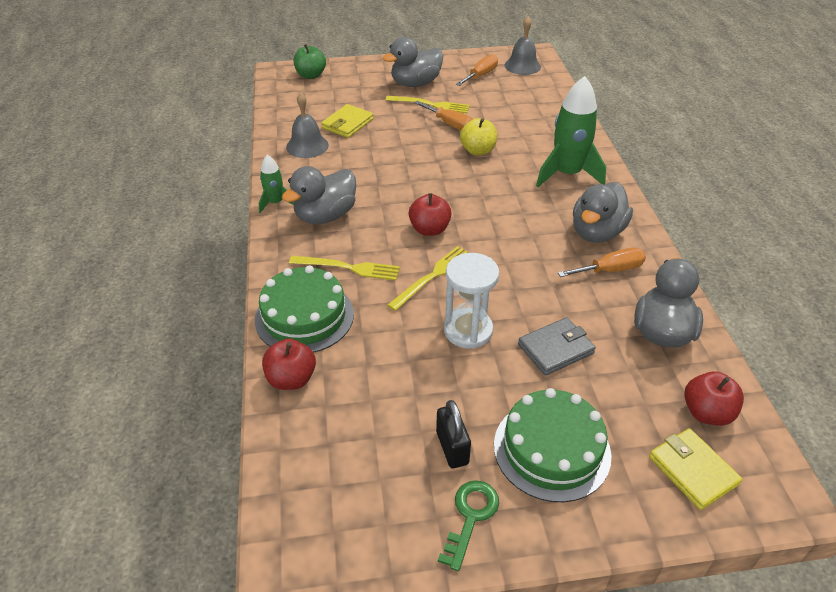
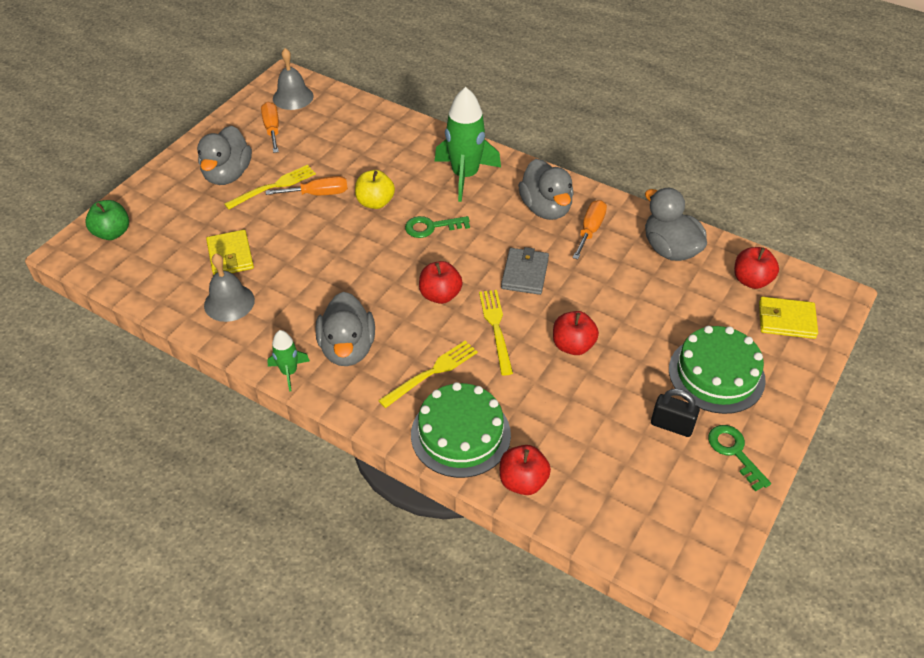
camera: 50 degrees left, 5 degrees up
white hourglass [444,253,500,349] -> red apple [553,311,599,355]
grey wallet [518,317,596,376] -> grey wallet moved to [501,247,549,295]
none -> green key [405,216,470,238]

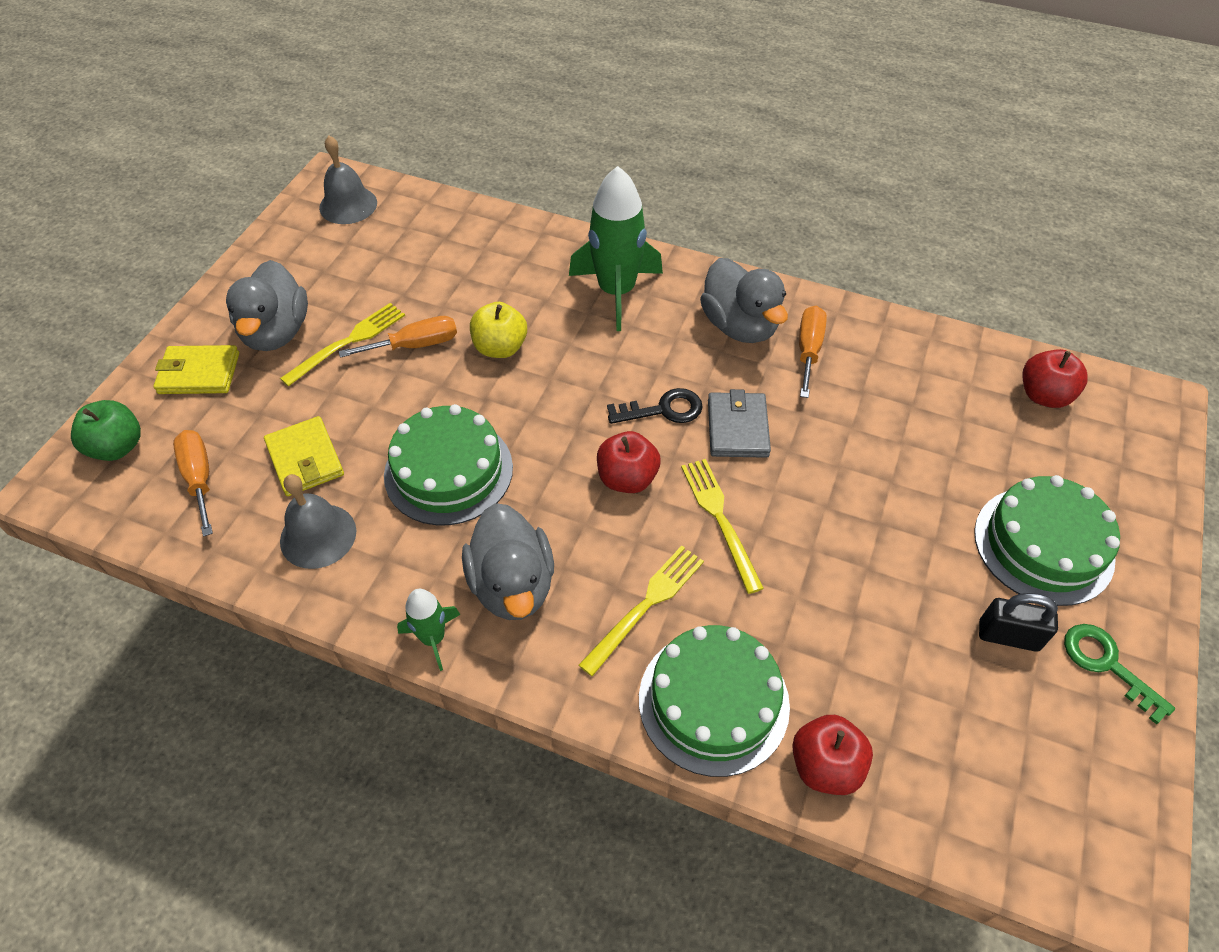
camera: 10 degrees left, 5 degrees up
orange screwdriver [261,102,279,153] -> orange screwdriver moved to [173,430,213,537]
green key [405,216,470,238] -> none
red apple [553,311,599,355] -> none
grey duck [645,188,707,261] -> none
yellow wallet [759,297,818,339] -> yellow wallet moved to [153,345,239,394]
none -> green cake [384,404,513,525]
none -> black key [607,388,703,424]

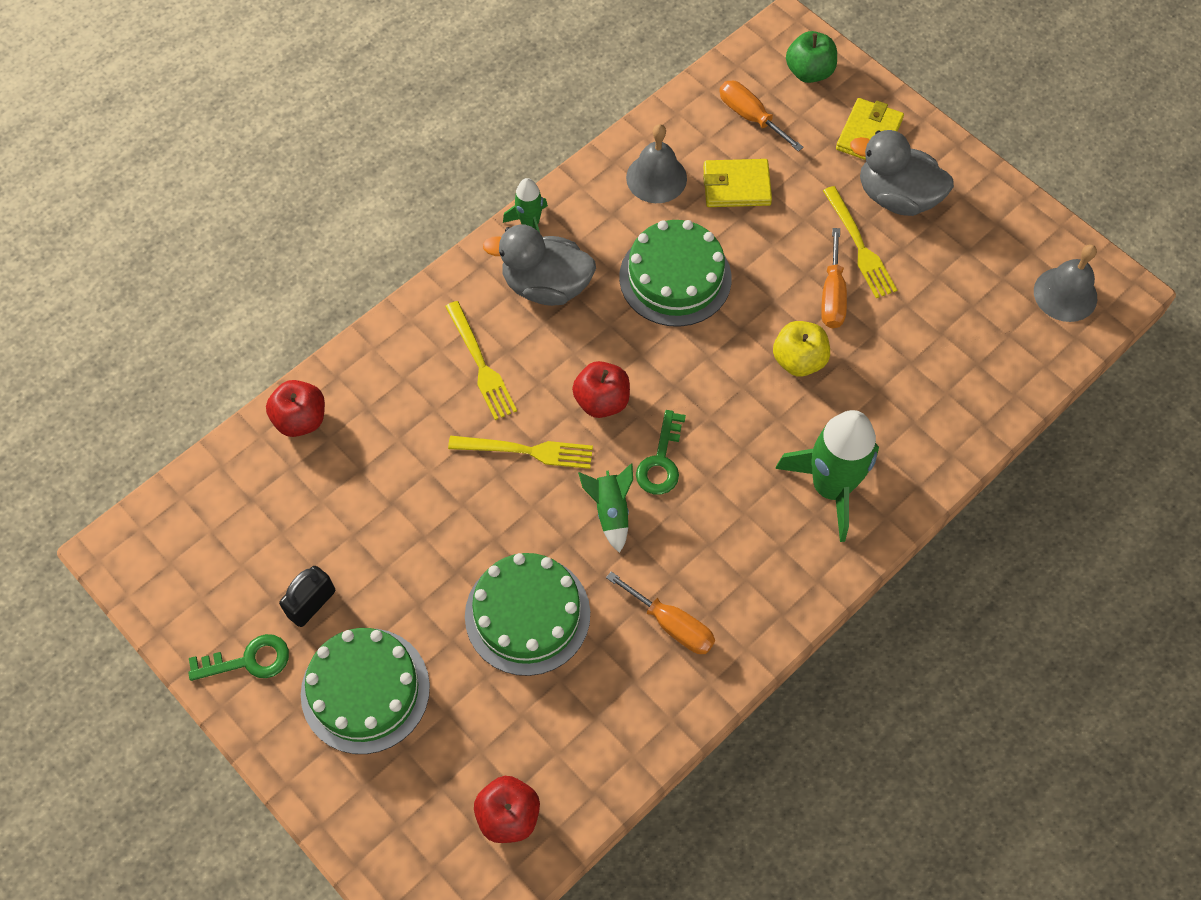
camera: 115 degrees right, 10 degrees up
orange screwdriver [173,430,213,537] -> orange screwdriver turned 135 degrees counterclockwise [720,81,803,152]
black key [607,388,703,424] -> green key [636,410,686,495]
green cake [639,625,790,777] -> green cake moved to [465,553,590,676]
grey duck [700,258,788,343] -> none
grey wallet [708,389,771,458] -> green rocket [578,464,633,553]

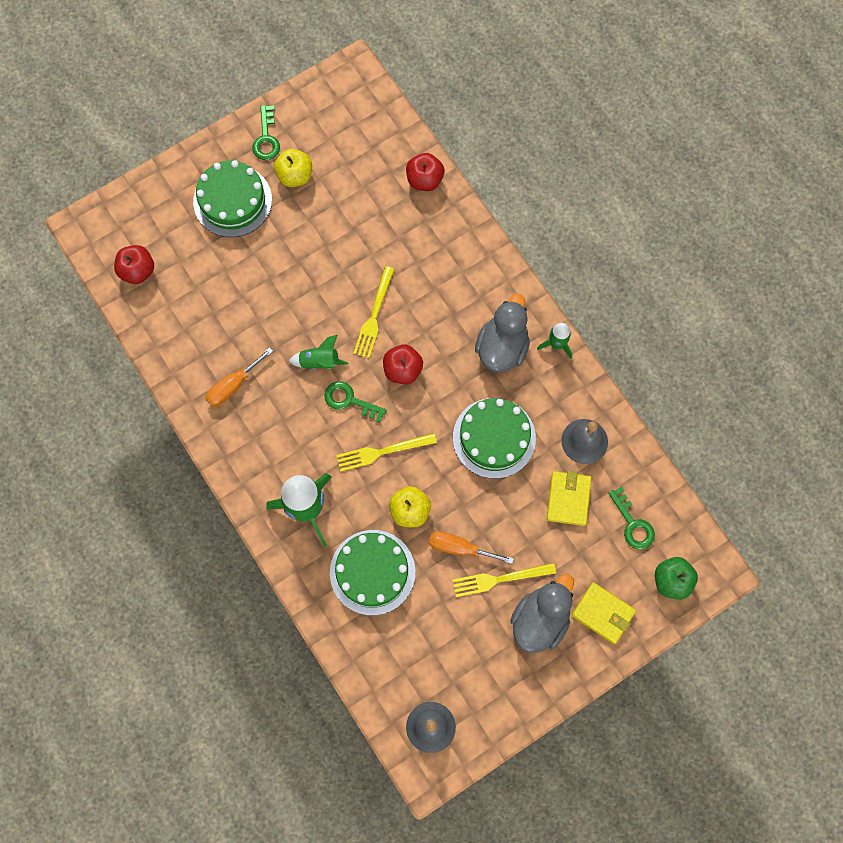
camera: 100 degrees right, 10 degrees up
black padlock [279,566,335,627] -> yellow apple [274,149,312,187]
yellow fork [445,301,517,420] -> yellow fork moved to [336,433,437,472]
green cake [465,553,590,676] -> green cake moved to [330,530,415,616]
orange screwdriver [720,81,803,152] -> green key [608,487,655,549]

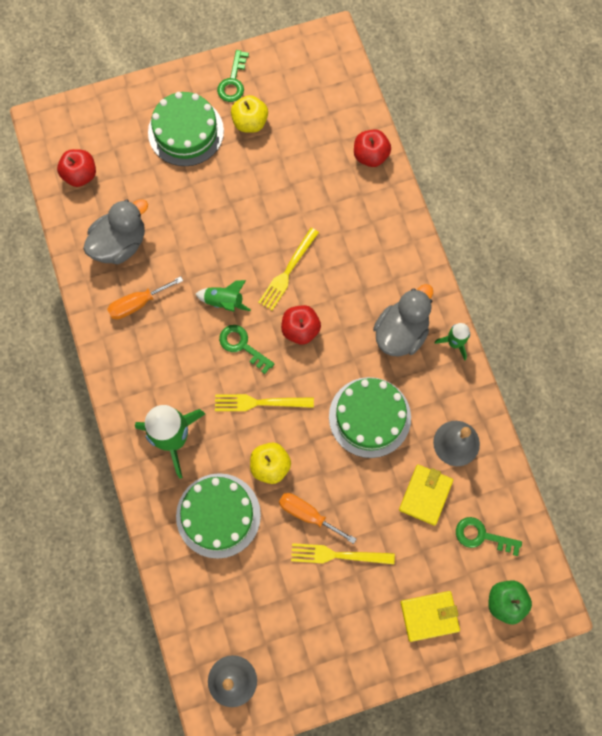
camera: 15 degrees right, 0 degrees up
grey duck [510,574,574,653] -> grey duck moved to [83,199,148,264]
yellow wallet [572,582,636,644] -> yellow wallet turned 60 degrees counterclockwise [401,591,460,642]
green key [608,487,655,549] -> green key turned 120 degrees clockwise [456,517,522,556]

